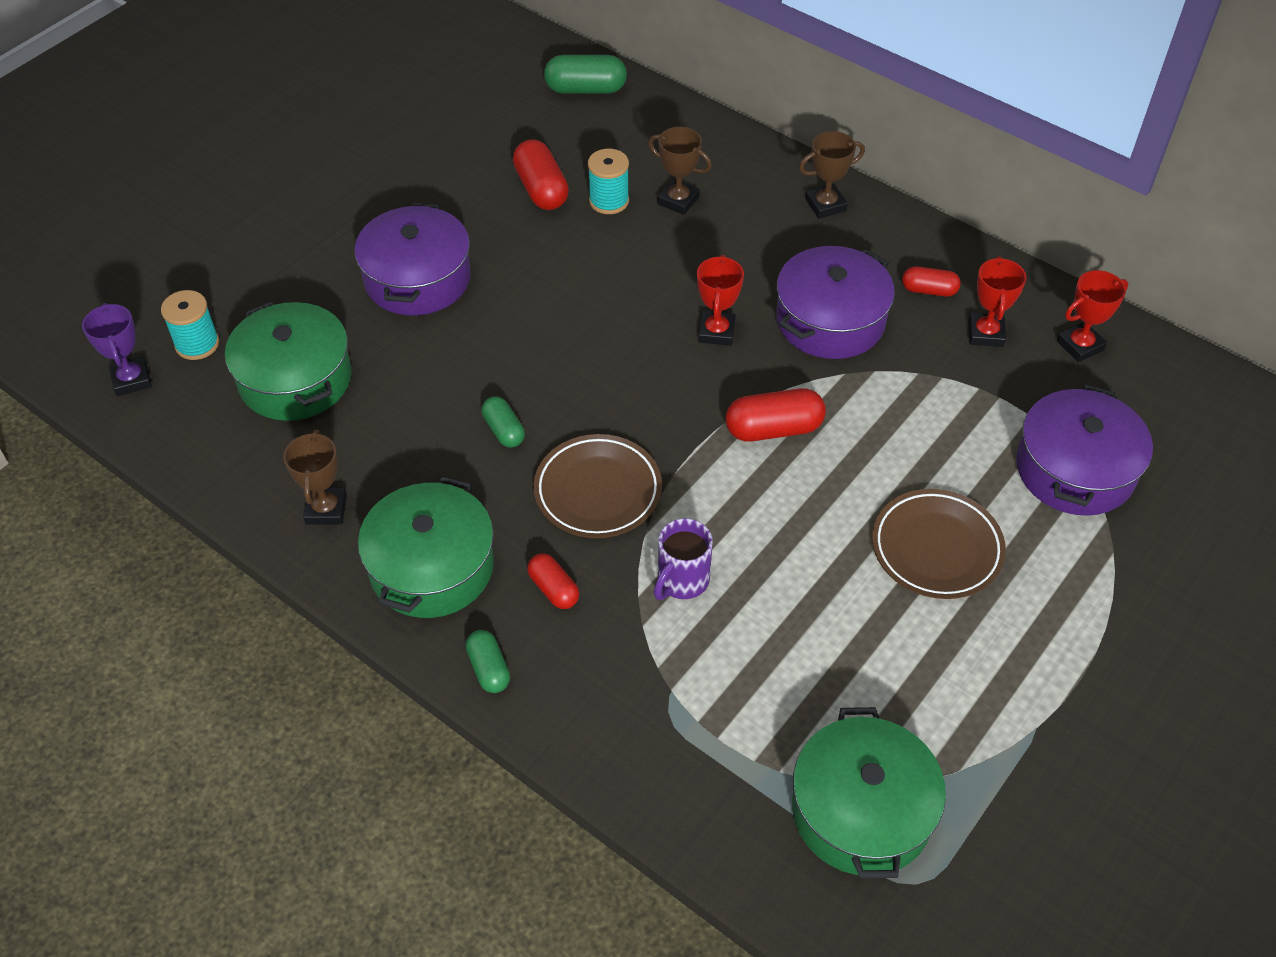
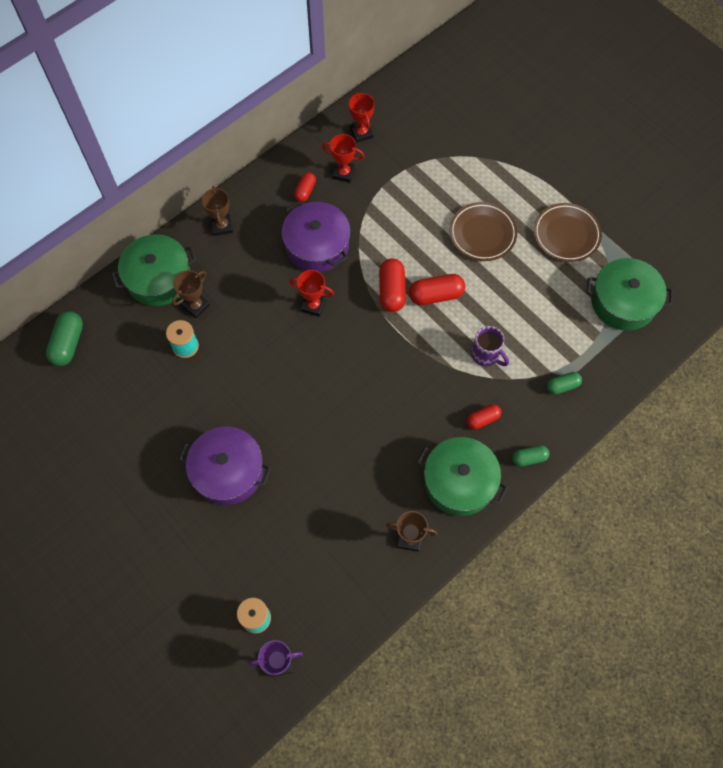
camera: 80 degrees left, 15 degrees up
green pot [225,301,352,421] -> green pot moved to [111,234,197,306]
green capsule [482,396,525,448] -> green capsule moved to [547,372,582,395]
red capsule [513,139,569,210] -> red capsule moved to [409,274,465,305]
brown plate [534,434,662,538] -> brown plate moved to [534,203,602,262]
purple pot [1016,384,1153,516] -> none

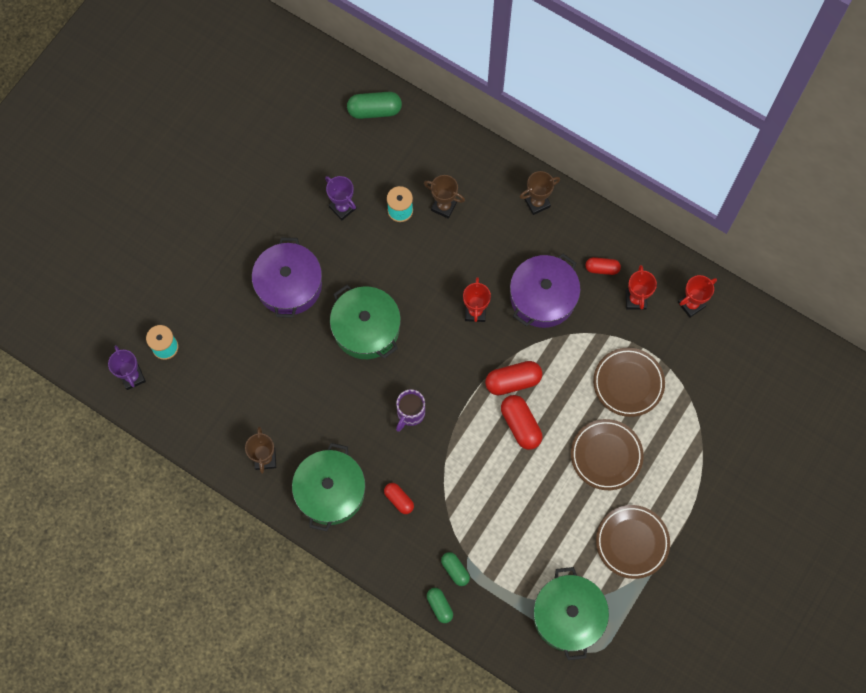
camera: 75 degrees right, 5 degrees up
green pot [111,234,197,306] -> green pot moved to [330,285,401,359]
purple mug [471,326,509,366] -> purple mug moved to [396,389,425,432]
green capsule [512,445,549,467] -> green capsule moved to [427,588,453,623]
none -> purple trophy [325,176,357,220]
none -> brown plate [593,348,665,417]

